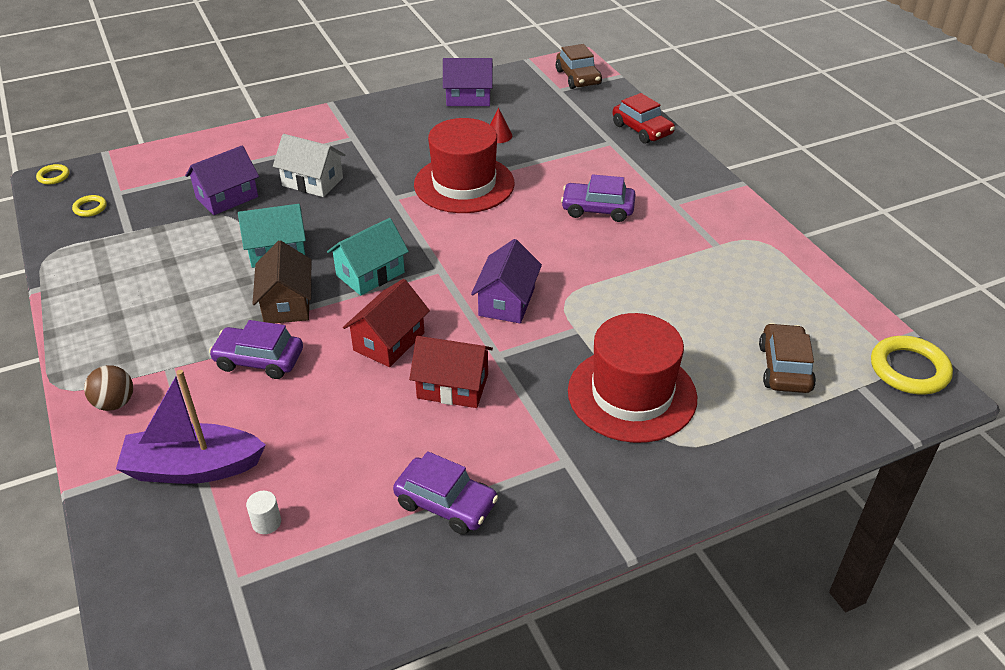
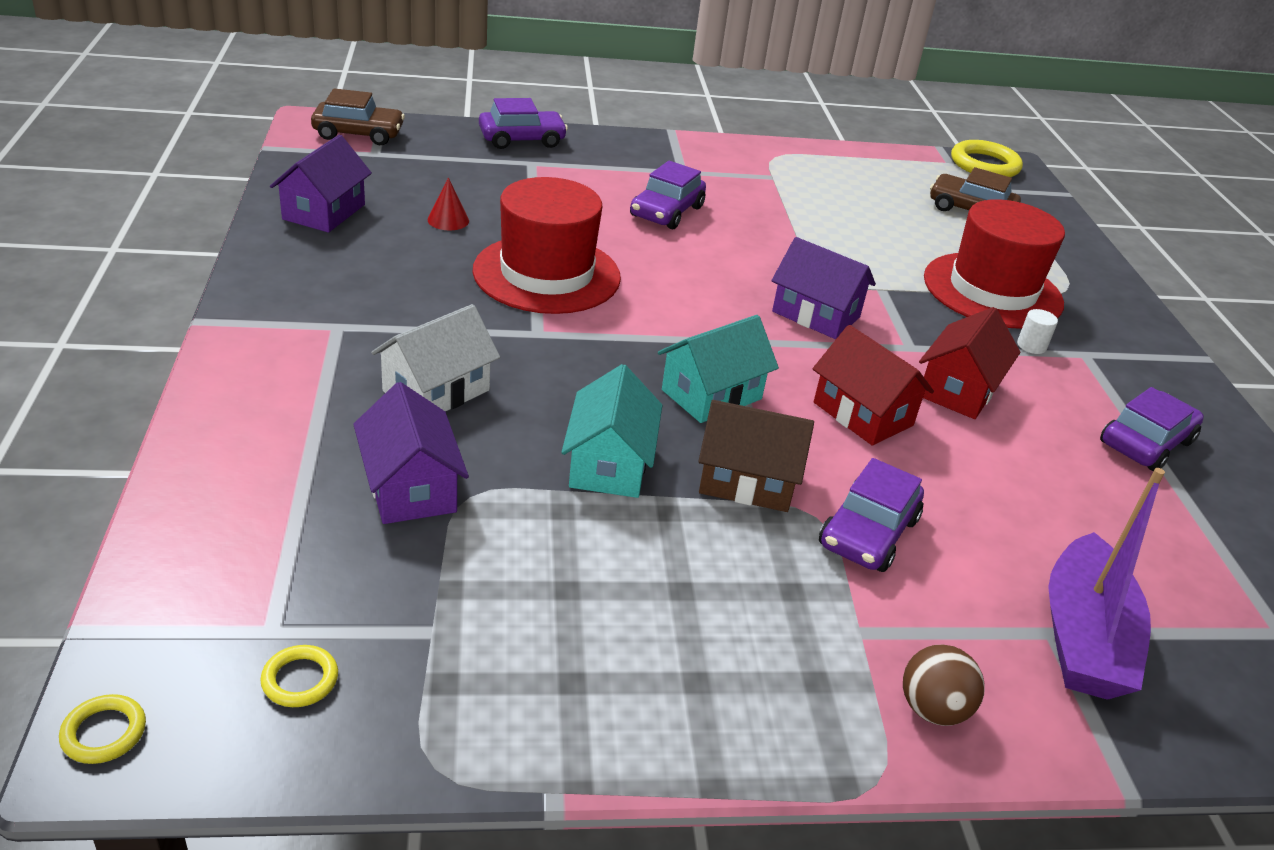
camera: 75 degrees left, 5 degrees down
white cylinder [246,491,281,534] -> white cylinder moved to [1017,309,1058,354]
turquoise house [327,218,409,296] -> turquoise house turned 75 degrees clockwise [658,315,779,423]
red car [613,93,675,144] -> purple car [479,98,568,149]

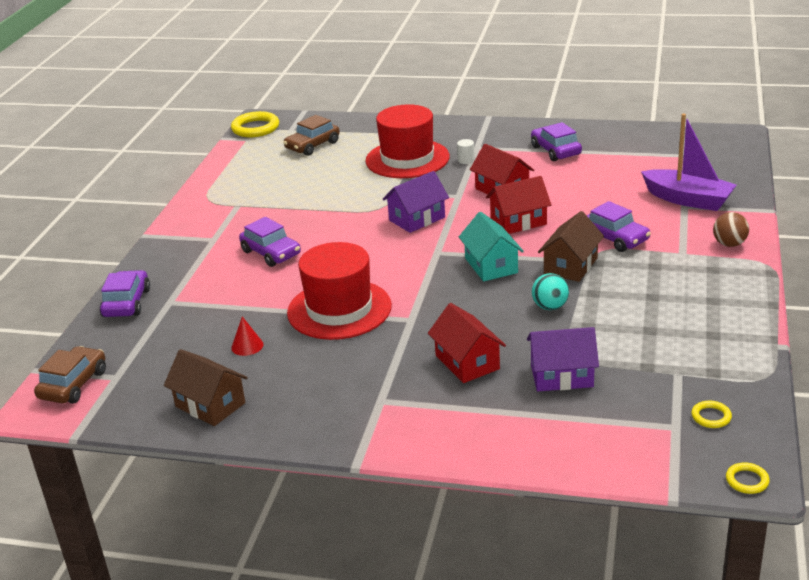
camera: 65 degrees left, 5 degrees down
purple house [270,135,372,232] -> brown house [164,349,248,426]
white house [371,304,500,412] -> red house [428,303,506,383]
turquoise house [561,364,662,498] -> turquoise ball [532,273,569,310]

